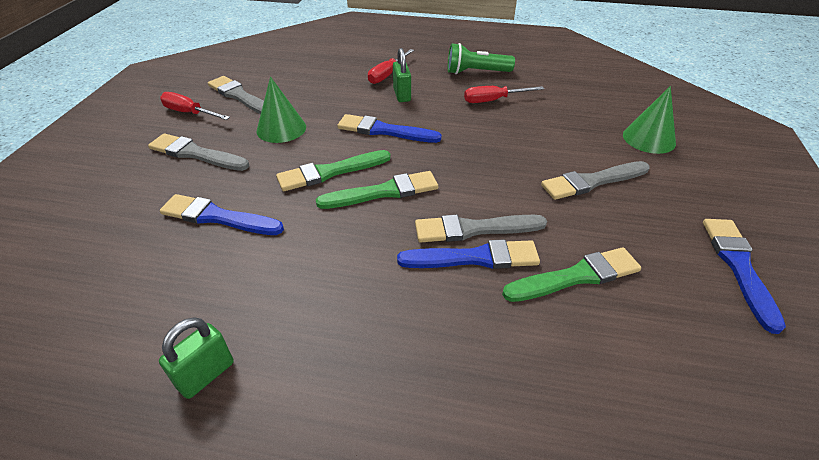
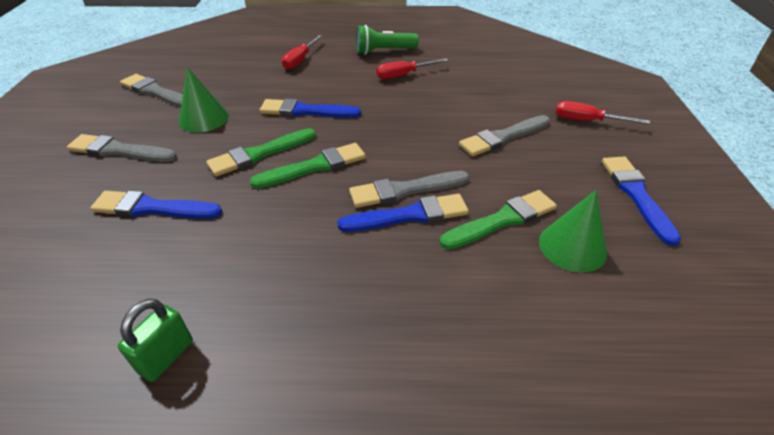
camera: 10 degrees left, 0 degrees up
red screwdriver [160,92,230,120] -> red screwdriver moved to [556,101,650,124]
green padlock [393,48,411,102] -> none
green cone [623,86,676,154] -> green cone moved to [539,190,607,272]

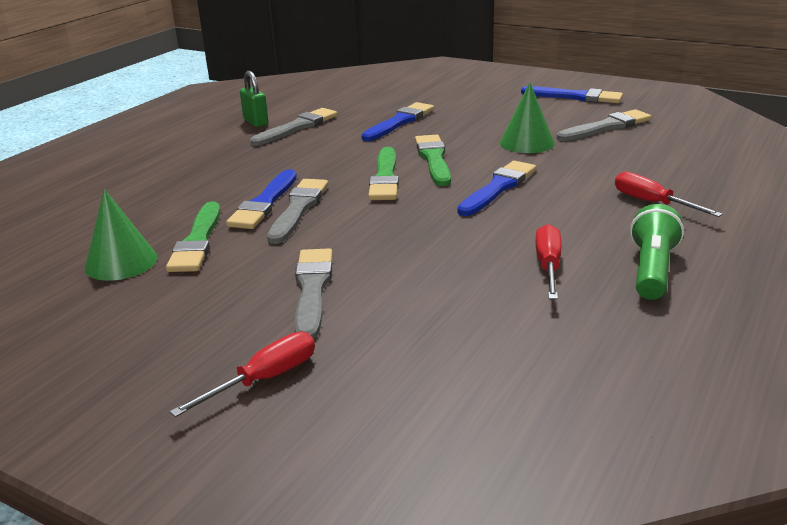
camera: 120 degrees right, 15 degrees down
grey brush [67,134,177,162] -> grey brush moved to [250,108,338,146]
blue brush [602,156,681,246] -> blue brush moved to [521,86,623,103]

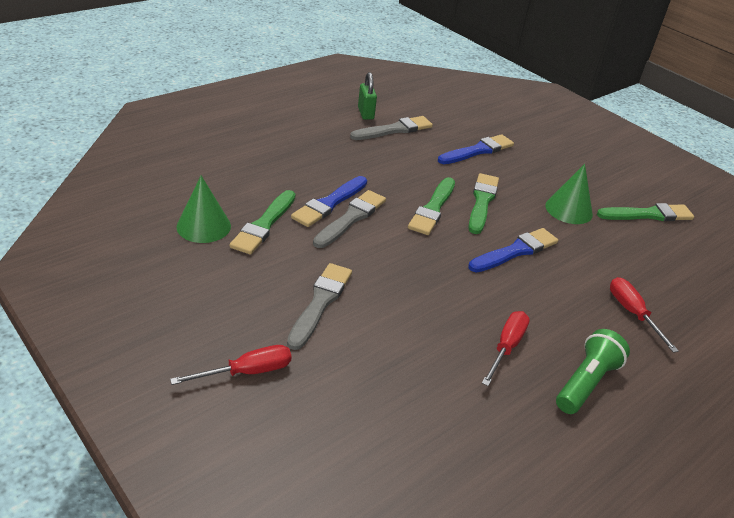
camera: 15 degrees right, 10 degrees up
blue brush [521,86,623,103] -> none
grey brush [557,109,651,141] -> green brush [597,203,694,221]

